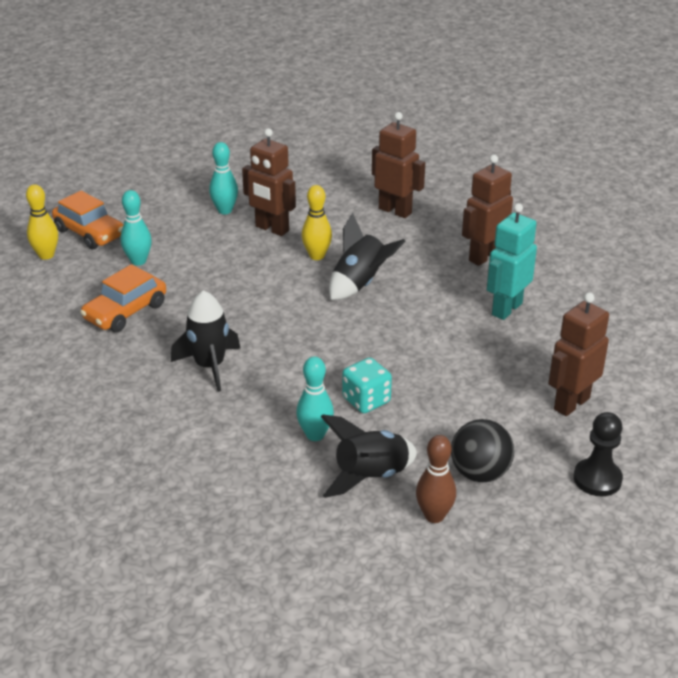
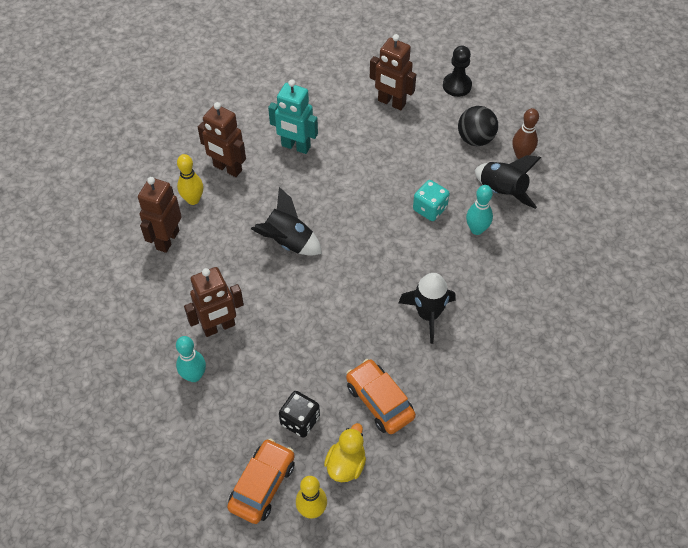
camera: 105 degrees left, 20 degrees up
orange car [80,264,166,332] -> orange car turned 150 degrees counterclockwise [346,359,416,434]
turquoise bowling pin [120,190,152,266] -> black dice [279,391,320,438]
brown robot [242,128,296,236] -> brown robot turned 45 degrees clockwise [184,267,244,337]
yellow bowling pin [302,185,332,260] -> yellow bowling pin moved to [177,154,203,205]
none -> yellow duck [324,423,366,482]

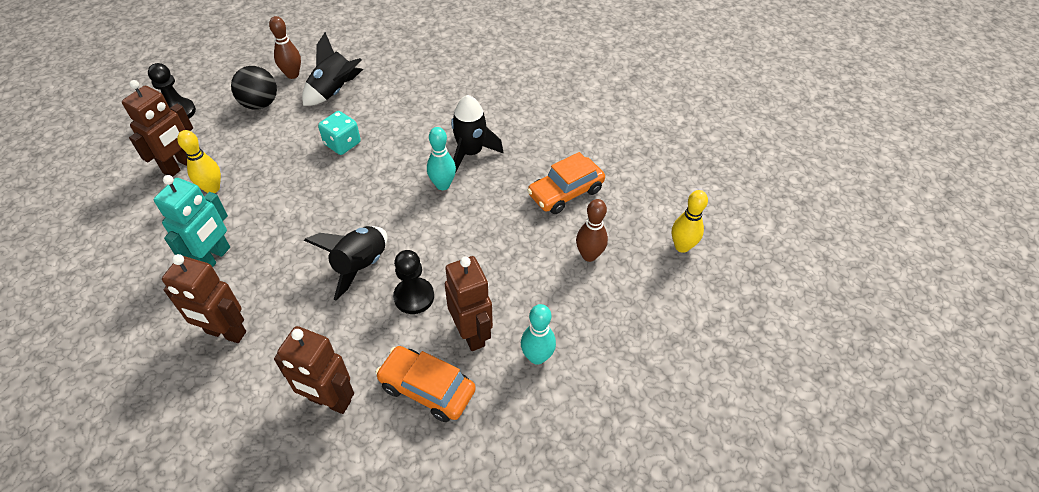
camera: 90 degrees left, 5 degrees down
yellow bowling pin [177,154,203,205] -> yellow bowling pin moved to [177,130,221,193]
brown robot [198,102,246,177] -> brown robot turned 75 degrees clockwise [162,254,246,343]
orange car [227,438,295,524] -> orange car moved to [375,346,476,422]
black dice [279,391,320,438] -> brown bowling pin [576,199,608,262]
yellow duck [324,423,366,482] -> none
turquoise bowling pin [466,185,493,235] -> turquoise bowling pin moved to [427,127,456,190]
none -> black pawn [393,250,434,314]

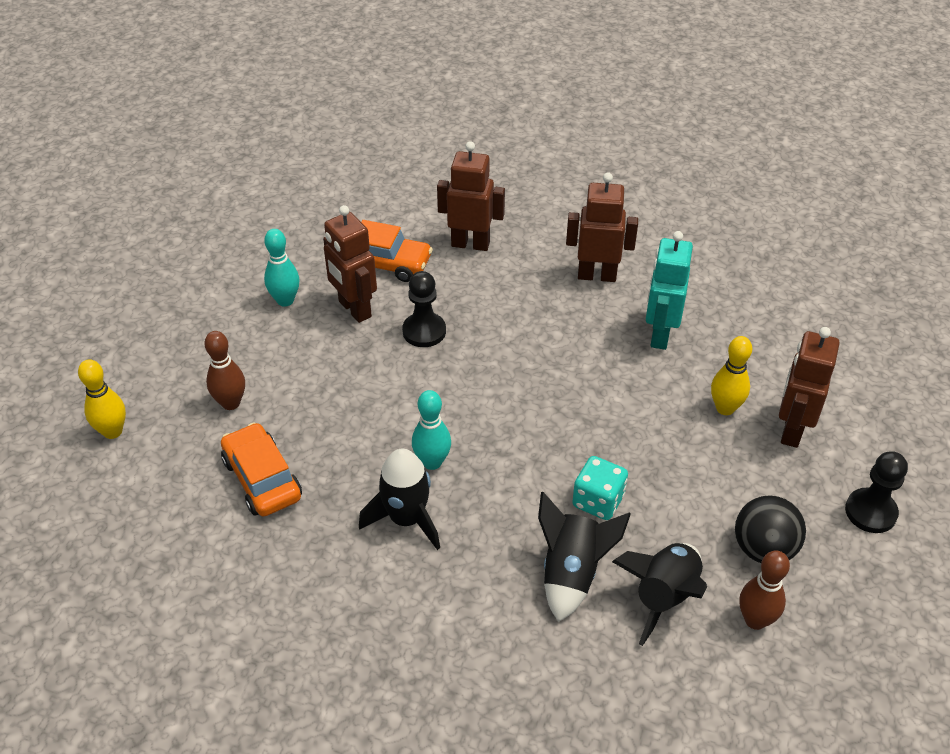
camera: 170 degrees right, 5 degrees down
black rocket [304,226,388,300] -> black rocket moved to [538,492,631,622]
orange car [527,152,605,214] -> orange car turned 75 degrees counterclockwise [221,422,302,517]

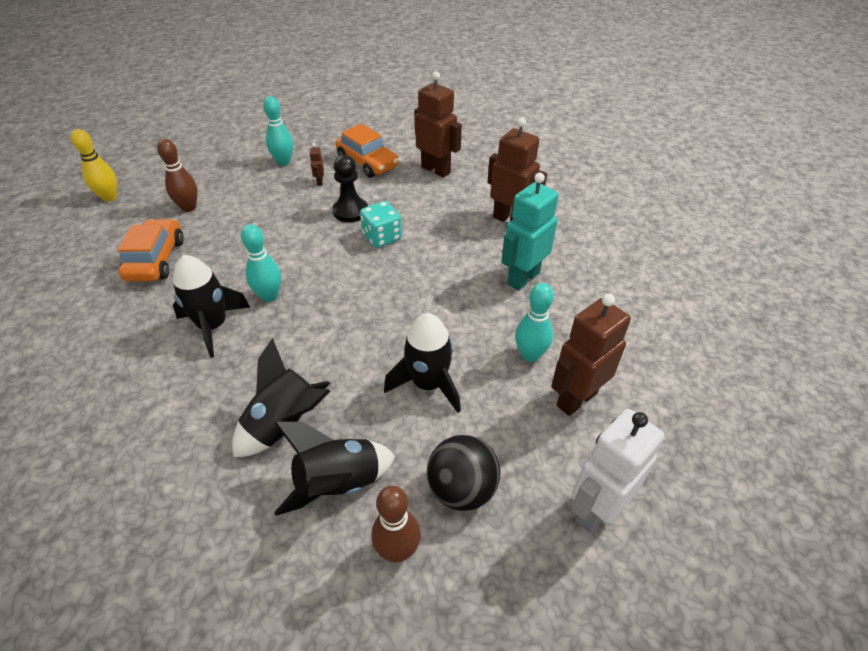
camera: 30 degrees right, 0 degrees up
brown robot [323,205,377,323] -> brown robot [309,143,324,186], size x0.42
turquoise dice [572,456,628,520] -> turquoise dice moved to [360,201,402,248]
yellow bowling pin [711,336,752,415] -> turquoise bowling pin [515,283,554,362]
black pawn [845,451,908,533] -> white robot [571,409,664,533]
none -> black rocket [384,313,461,413]

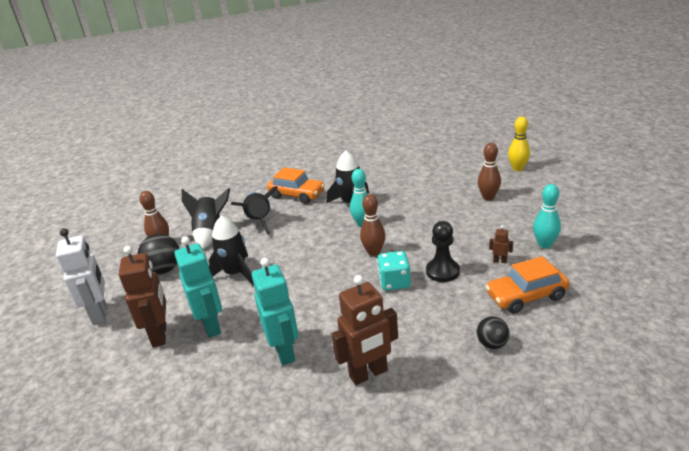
camera: 120 degrees right, 15 degrees down
orange car [118,219,184,281] -> orange car moved to [267,167,325,204]
brown robot [414,71,462,178] -> black ball [477,316,510,349]
turquoise bowling pin [515,283,554,362] -> turquoise robot [174,236,222,338]
none -> brown bowling pin [360,194,385,256]

